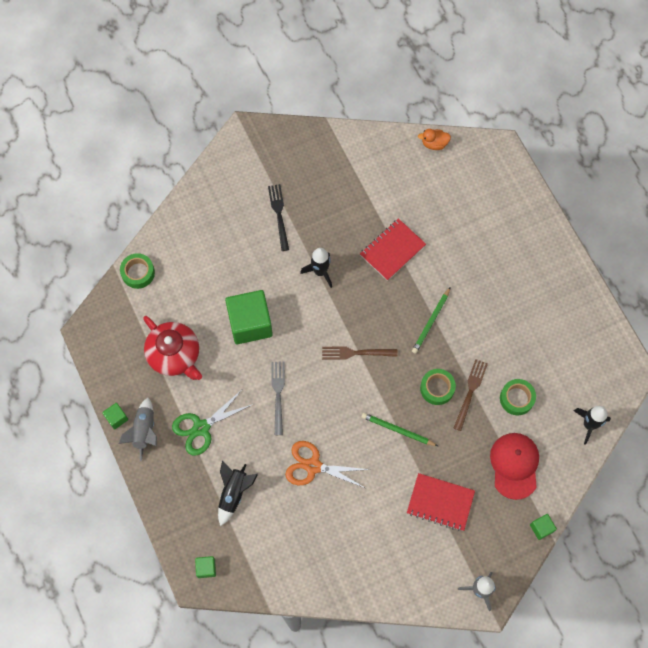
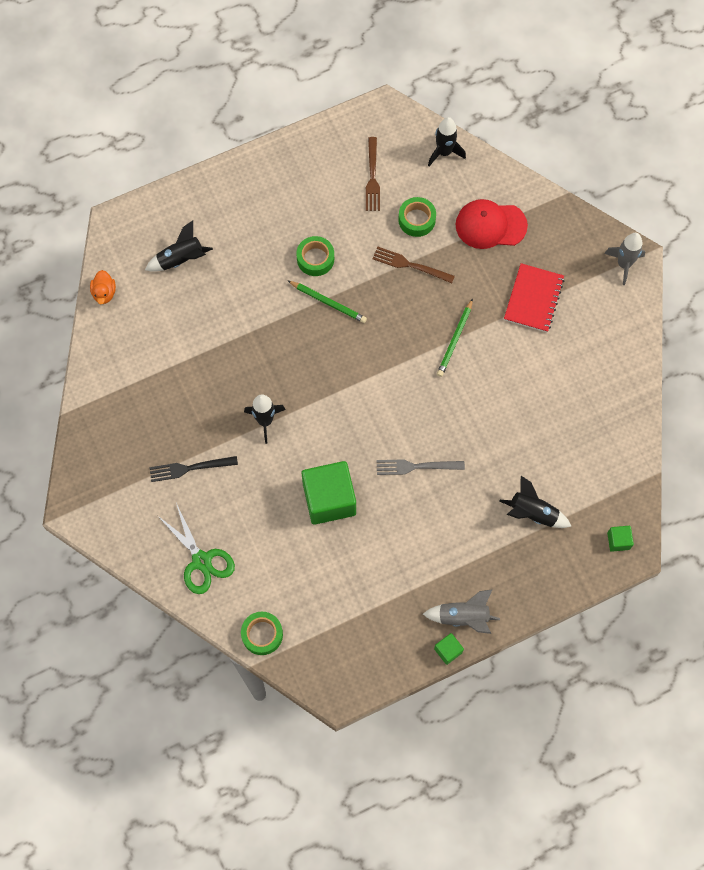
camera: 90 degrees left, 0 degrees up
red teapot [143,316,202,380] -> none
green scissors [172,389,253,456] -> green scissors moved to [157,503,235,594]
orange scissors [285,441,371,488] -> none
brown fork [322,347,398,360] -> brown fork moved to [366,137,380,211]
red notebook [360,218,426,281] -> none
green tape [420,369,456,405] -> green tape moved to [296,236,334,276]
green cube [530,514,557,540] -> none
none -> black rocket [145,220,213,272]

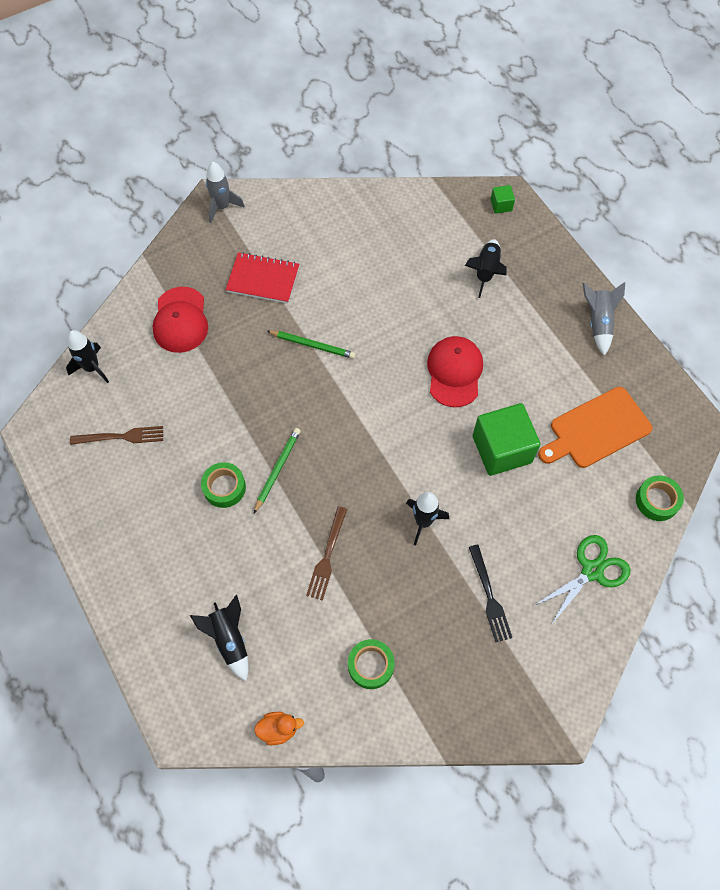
camera: 95 degrees left, 5 degrees down
brown fork [373,247,455,283] -> brown fork moved to [306,506,347,601]
grey fork [377,459,465,475] -> red cap [427,336,483,407]
green tape [398,197,436,237] -> green tape moved to [348,639,395,689]
green cube [434,633,464,665] -> none
none -> orange cutting board [538,387,652,468]

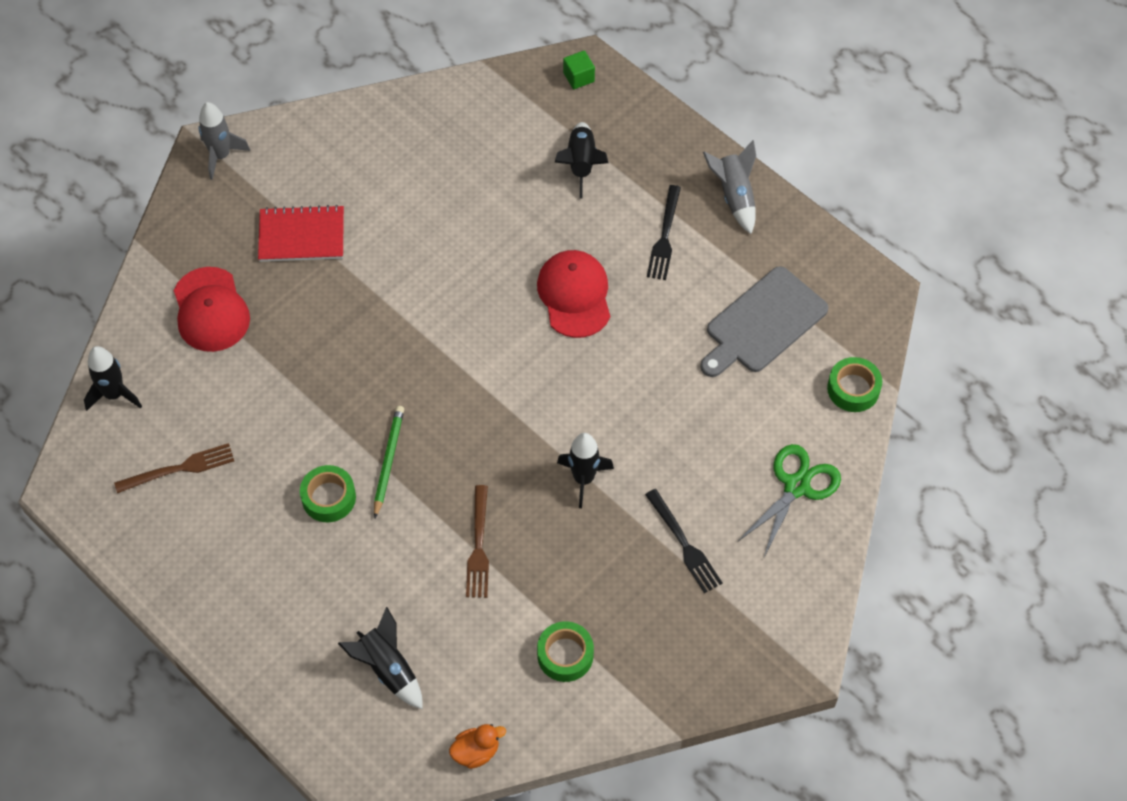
camera: 15 degrees left, 5 degrees down
green pencil [267,330,356,359] -> none
green cube [473,403,541,476] -> none
orange cutting board [538,387,652,468] -> grey cutting board [700,266,828,377]
none -> black fork [647,185,681,280]

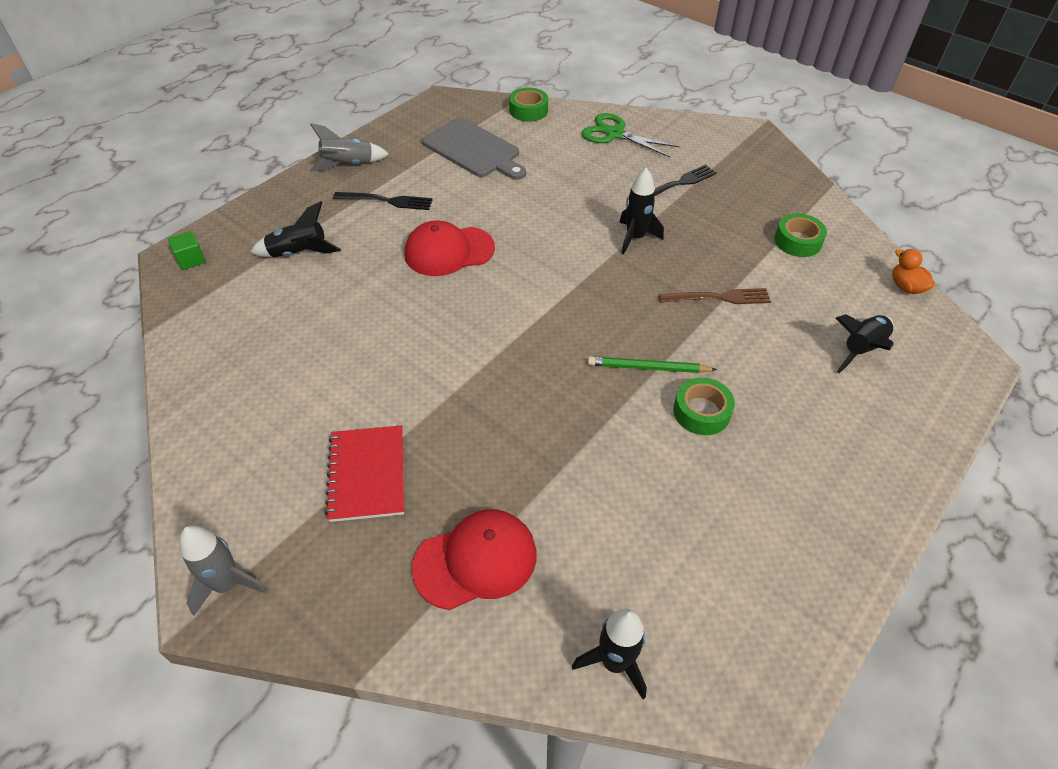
camera: 95 degrees left, 10 degrees down
brown fork [114,443,234,493] -> none

